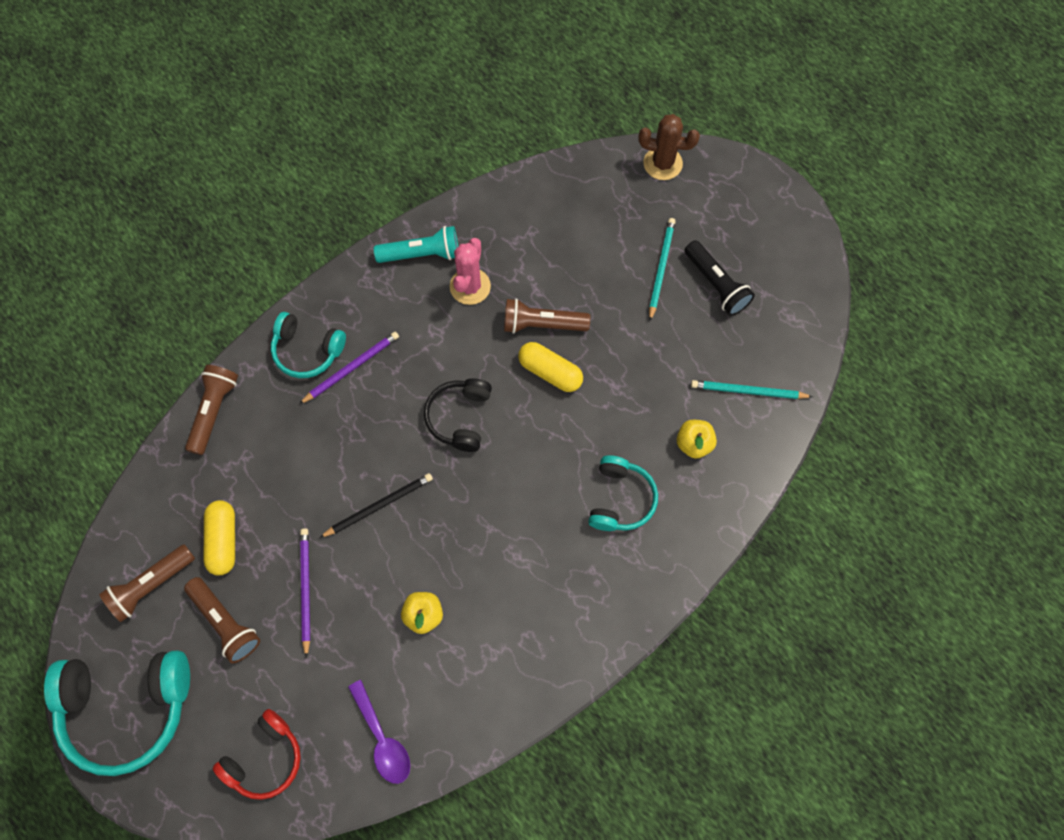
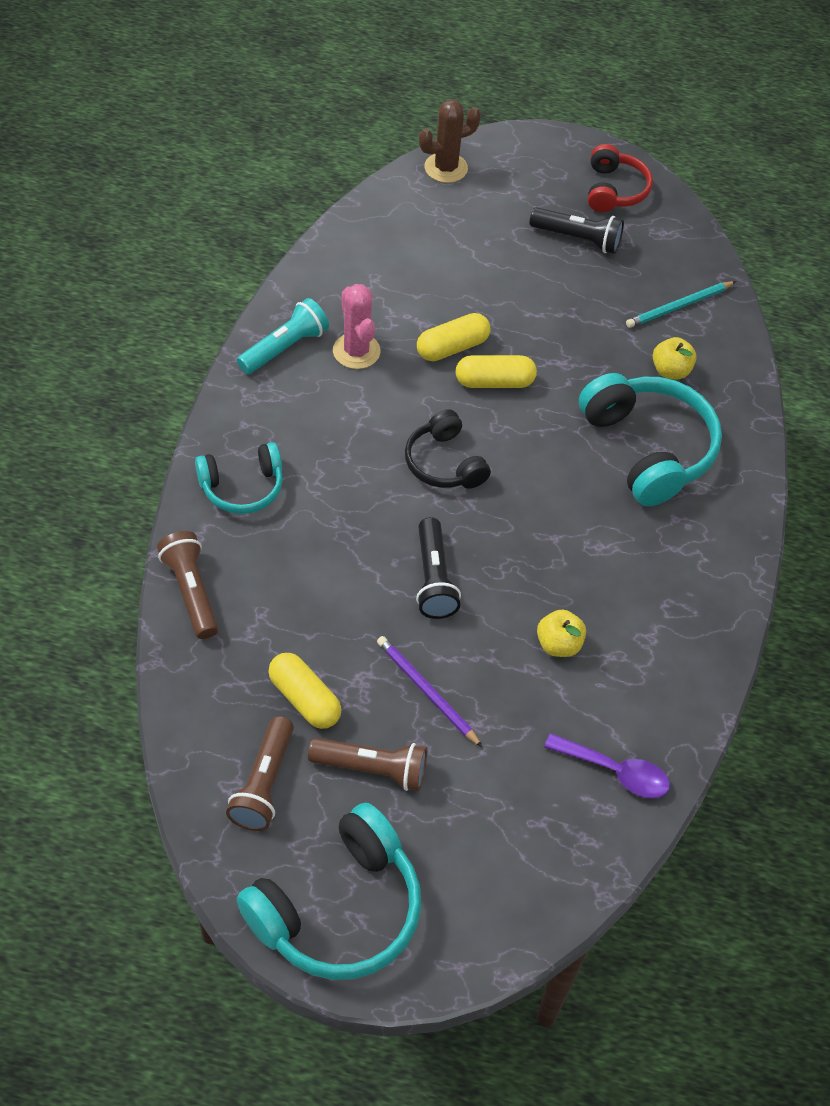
camera: 40 degrees left, 15 degrees down
red headphones [213,709,301,800] -> red headphones moved to [588,144,653,212]
purple pencil [299,332,399,404] -> none
black pencil [319,473,433,538] -> black flashlight [416,517,461,619]
brown flashlight [504,298,590,334] -> yellow capsule [417,313,491,361]
turquoise headphones [588,455,658,531] -> turquoise headphones [579,373,722,506], size x1.68
turquoise pencil [649,218,676,321] -> none

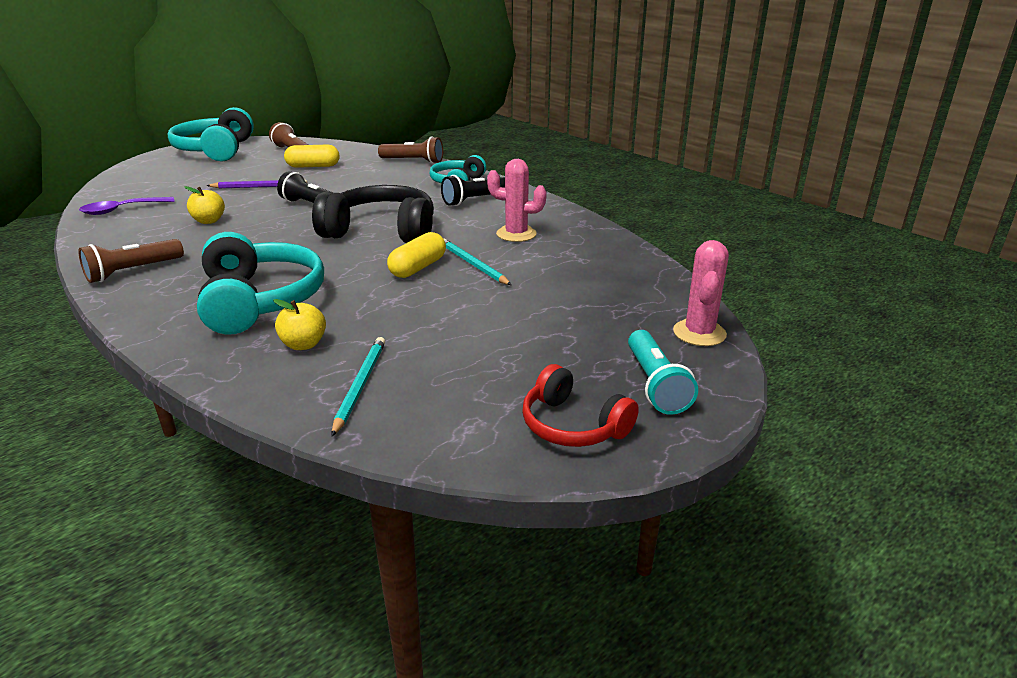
camera: 130 degrees right, 25 degrees down
turquoise flashlight [237,298,329,374] -> turquoise flashlight moved to [628,330,698,415]
brown flashlight [308,738,427,791] -> brown flashlight moved to [78,239,184,283]
black headphones [405,409,491,489] -> black headphones [312,185,434,243], size x1.68
yellow capsule [417,313,491,361] -> turquoise pencil [443,238,512,285]
brown cactus [419,100,481,183] -> pink cactus [673,240,729,346]
black flashlight [530,207,624,254] -> black flashlight moved to [441,175,505,206]
turquoise headphones [579,373,722,506] -> turquoise headphones turned 120 degrees counterclockwise [197,232,324,335]

